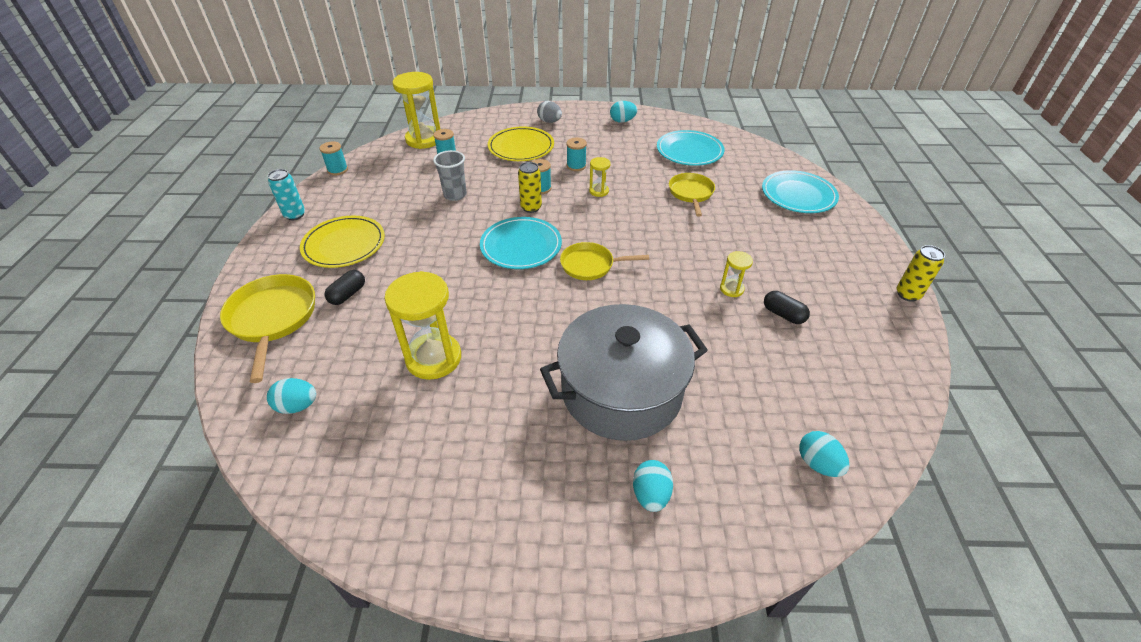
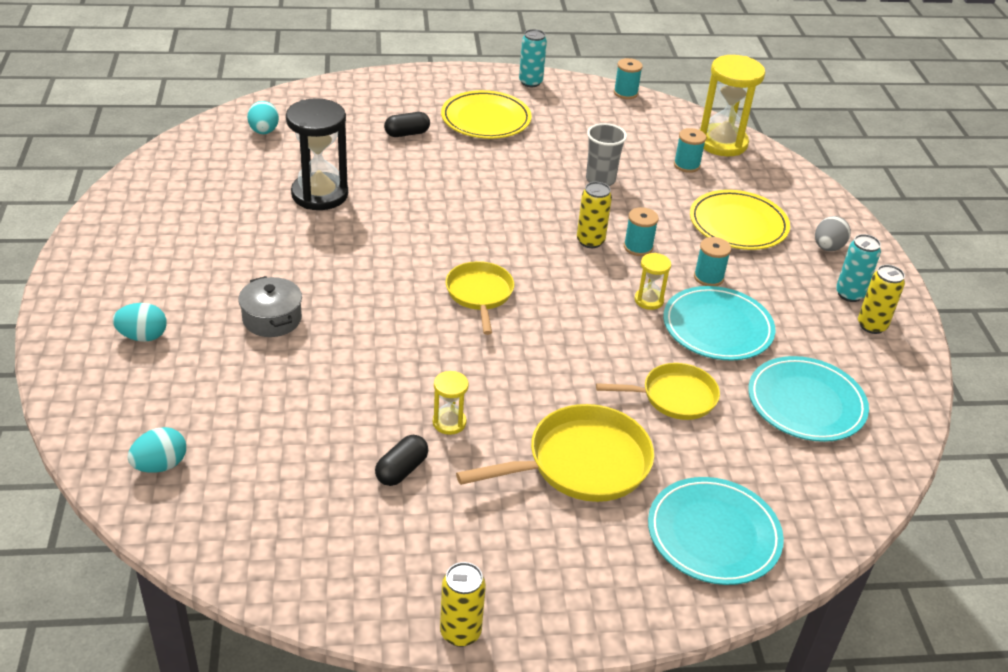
camera: 80 degrees right, 5 degrees down
yellow pan [220,274,315,383] -> yellow pan moved to [456,404,654,502]
black capsule [325,270,365,305] -> black capsule turned 45 degrees counterclockwise [384,112,430,137]
yellow hourglass [385,271,461,380] -> black hourglass [286,98,348,210]
turquoise plate [480,217,562,269] -> turquoise plate moved to [663,286,775,361]
grey pot [540,304,708,441] -> grey pot [238,276,302,337], size x0.44
turquoise egg [610,101,637,123] -> yellow can [858,265,905,334]
none -> turquoise can [836,234,881,302]

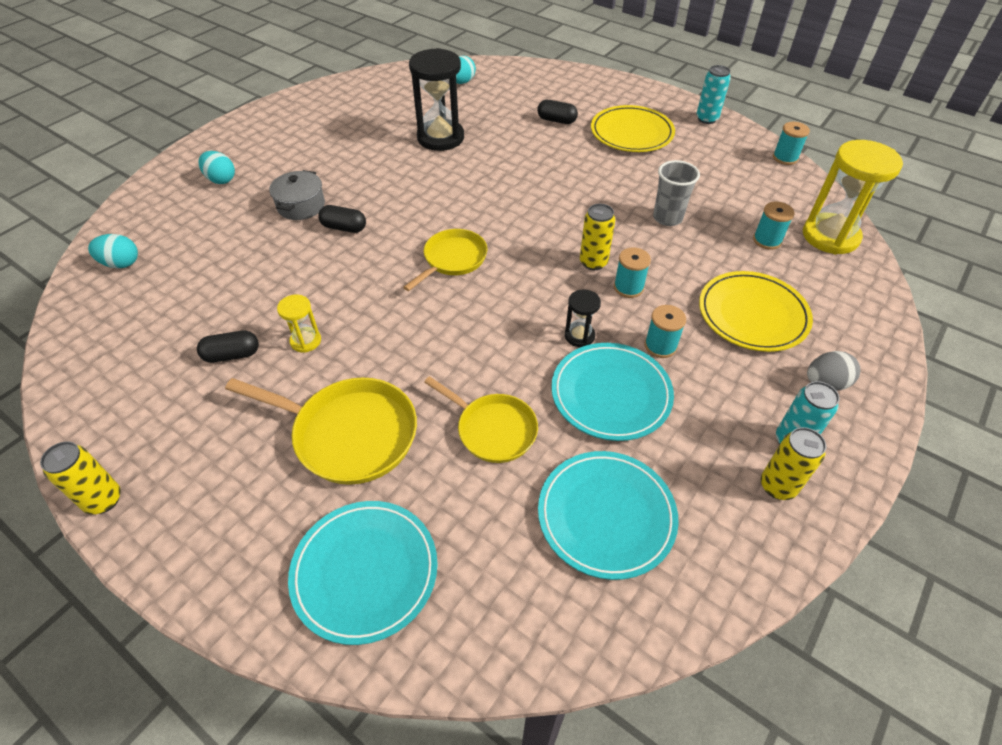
camera: 45 degrees right, 10 degrees up
yellow hourglass [634,253,671,310] -> black hourglass [565,289,601,347]
none -> black capsule [318,205,366,233]

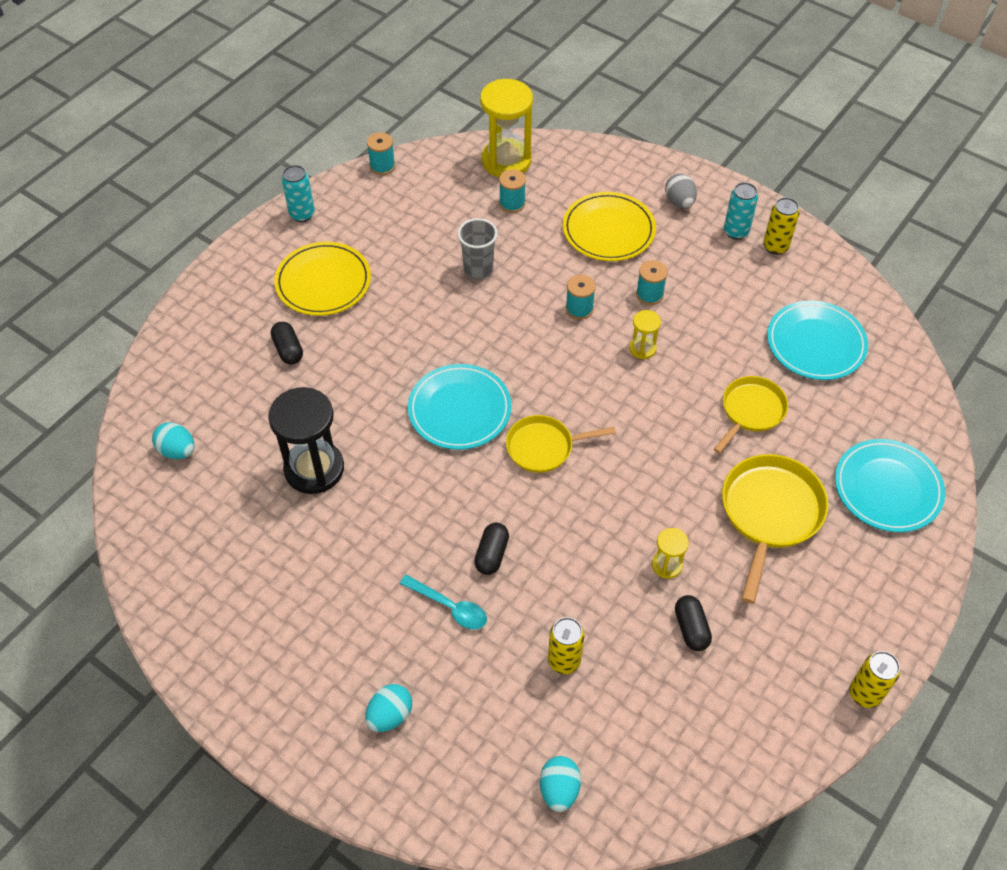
camera: 90 degrees left, 5 degrees up
grey pot [269,170,325,220] -> turquoise spoon [400,575,487,630]
yellow pan [403,229,487,291] -> yellow pan turned 45 degrees counterclockwise [506,415,616,473]
black capsule [537,100,578,124] -> black capsule turned 45 degrees counterclockwise [271,322,303,364]
turquoise plate [551,343,674,441] -> turquoise plate moved to [408,364,511,450]
black hourglass [565,289,601,347] -> yellow hourglass [629,310,661,359]
yellow can [580,204,615,270] -> yellow can moved to [548,617,584,674]

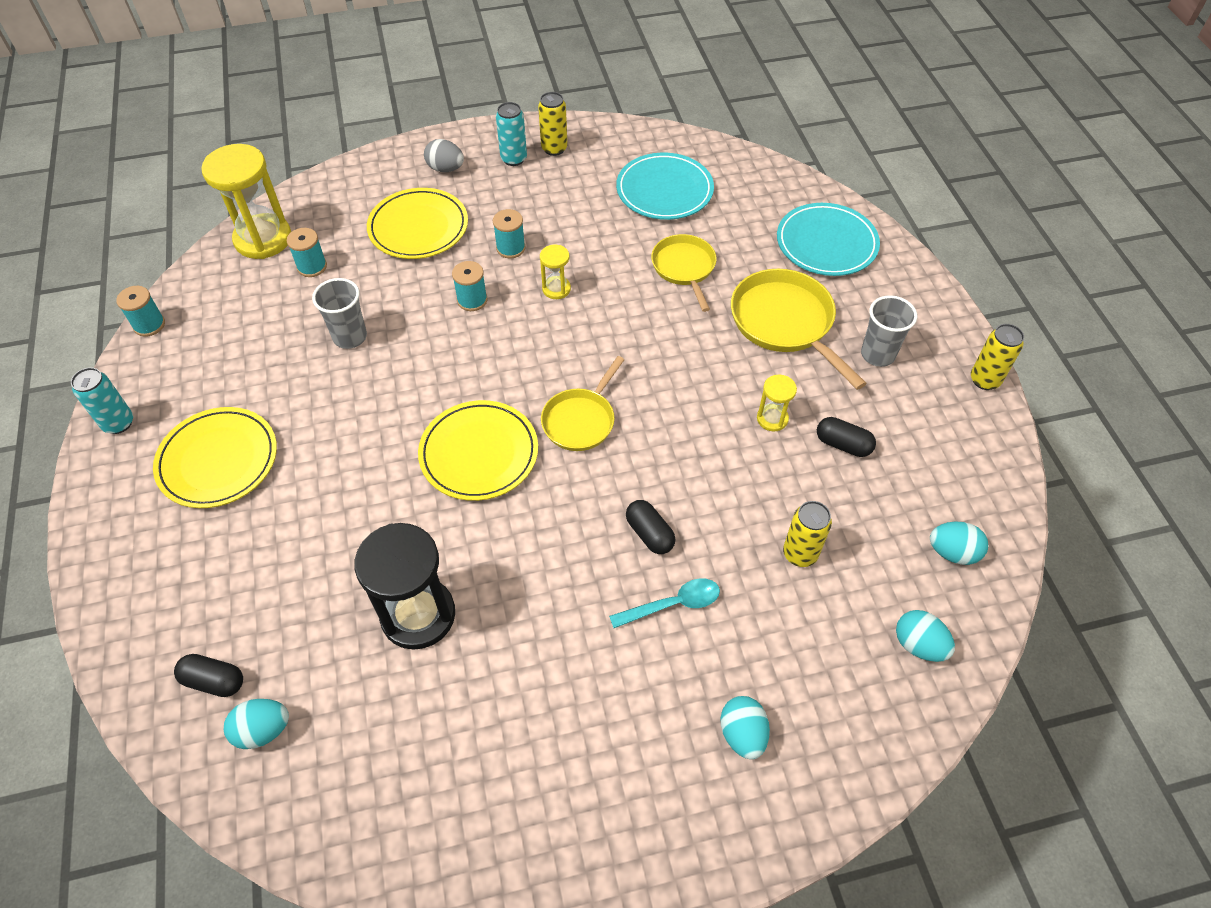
camera: 50 degrees left, 0 degrees up
black capsule [271,322,303,364] -> black capsule moved to [174,654,243,697]
turquoise plate [408,364,511,450] -> yellow plate [418,400,538,501]
none -> grey cup [861,295,917,367]
none -> turquoise egg [930,522,988,565]

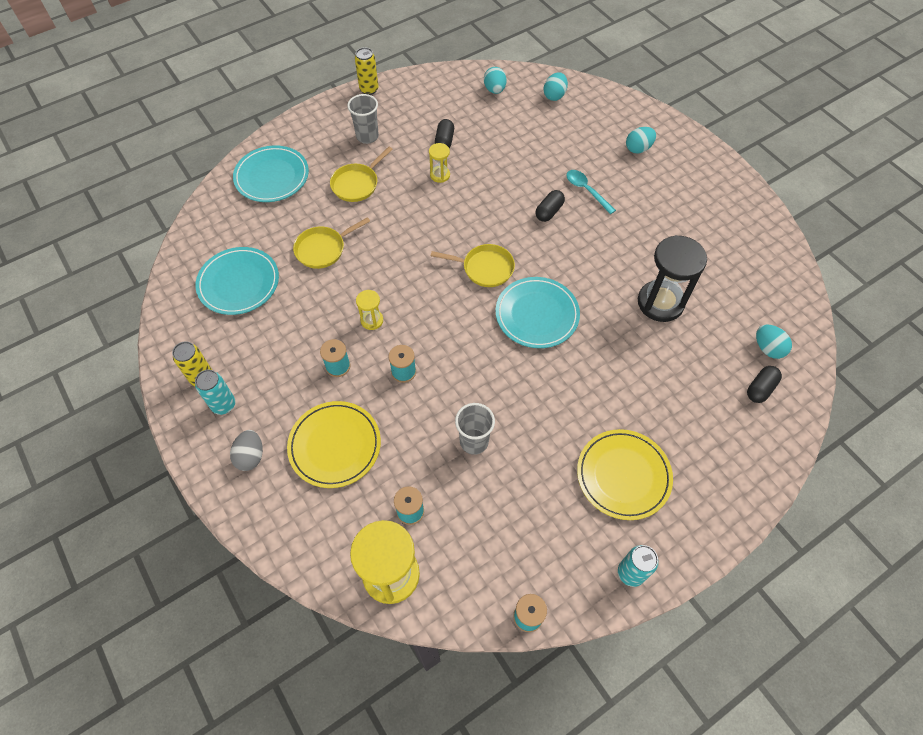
camera: 110 degrees left, 5 degrees up
black capsule [174,654,243,697] -> black capsule turned 45 degrees clockwise [747,366,782,403]
yellow plate [418,400,538,501] -> turquoise plate [496,277,580,348]
yellow pan [731,269,867,390] -> yellow pan [330,147,393,202], size x0.65
yellow can [783,501,832,567] -> none

